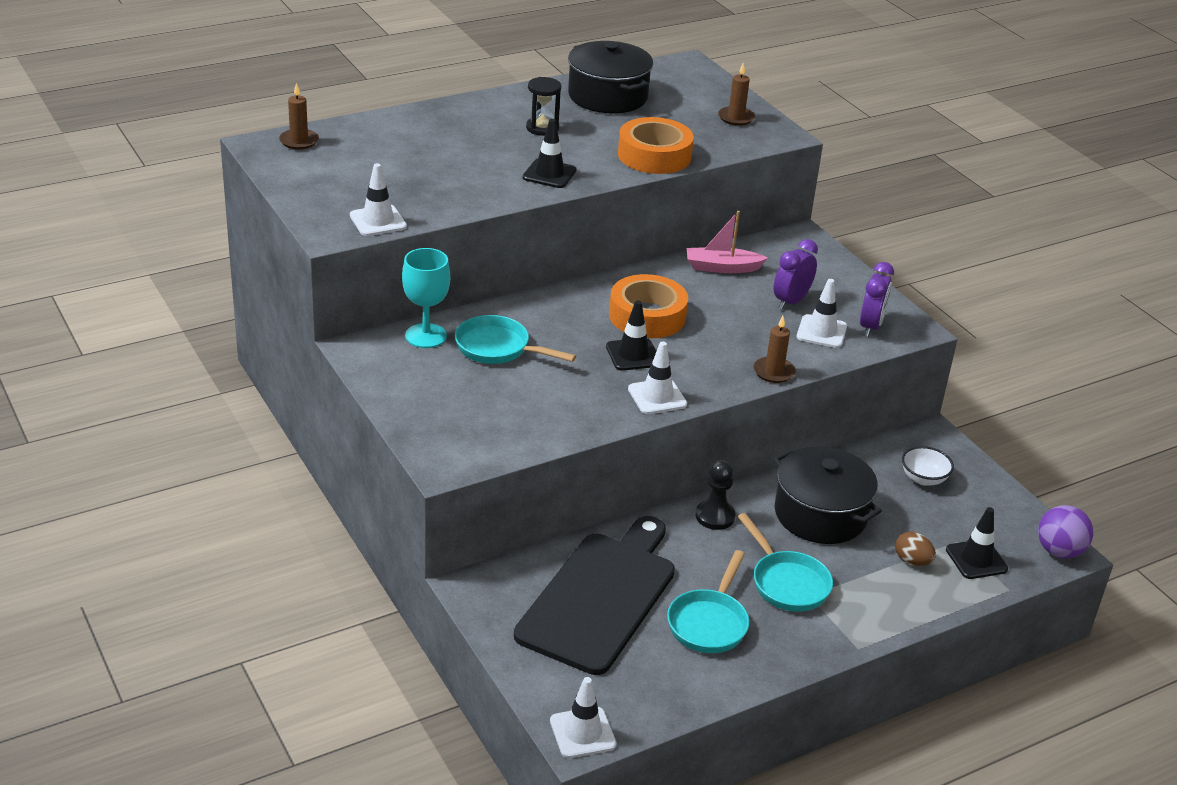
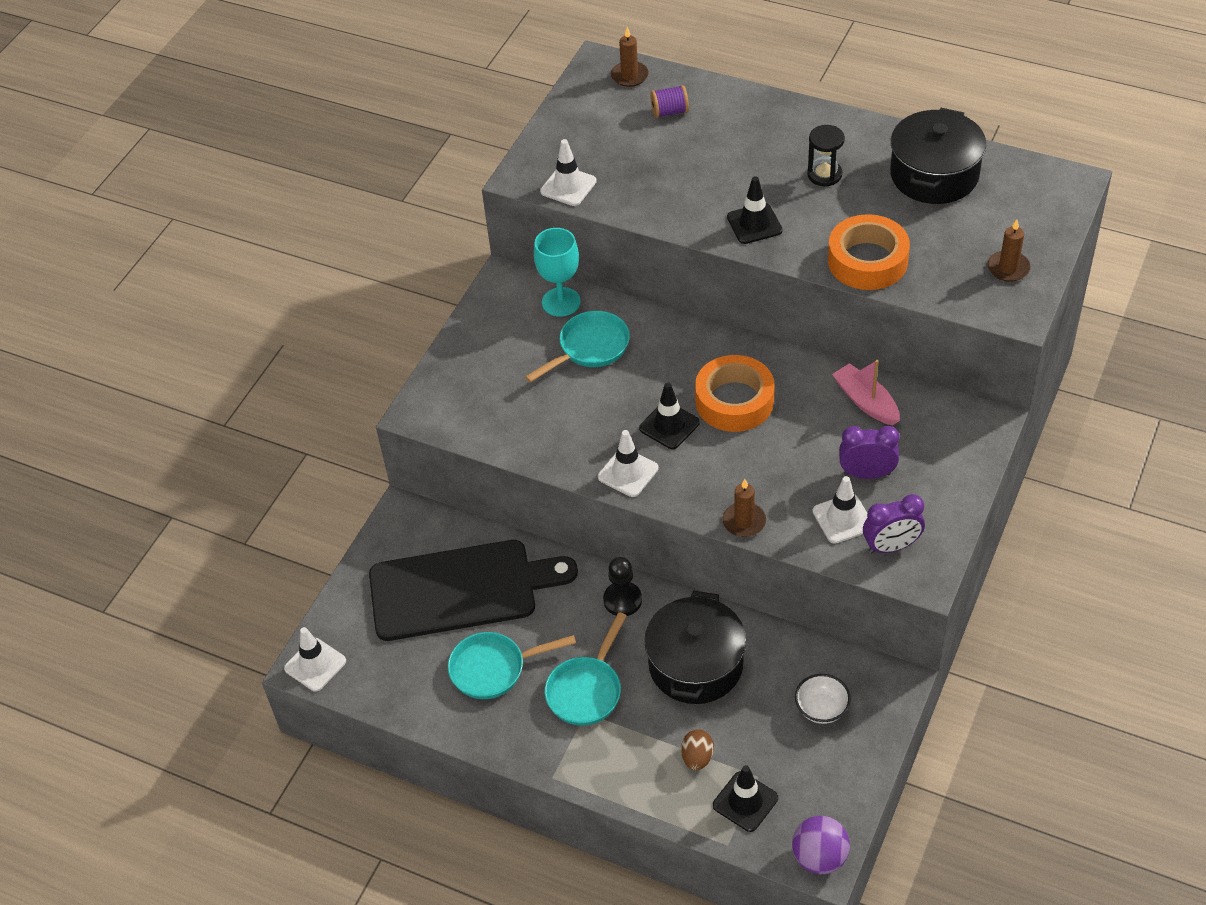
camera: 60 degrees right, 15 degrees up
turquoise pan [455,315,576,364] -> turquoise pan turned 60 degrees clockwise [525,311,630,383]
none -> purple spool [650,85,689,118]

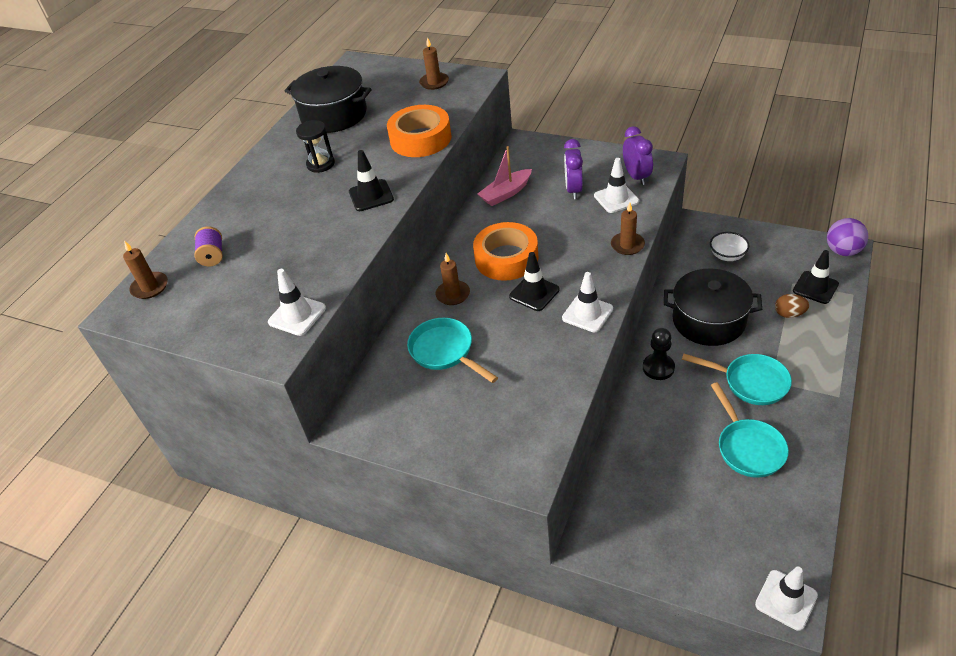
camera: 90 degrees left, 5 degrees down
black cutting board [369,540,578,641] -> none
turquoise goblet [534,228,581,317] -> none
none -> brown candle [436,253,470,305]

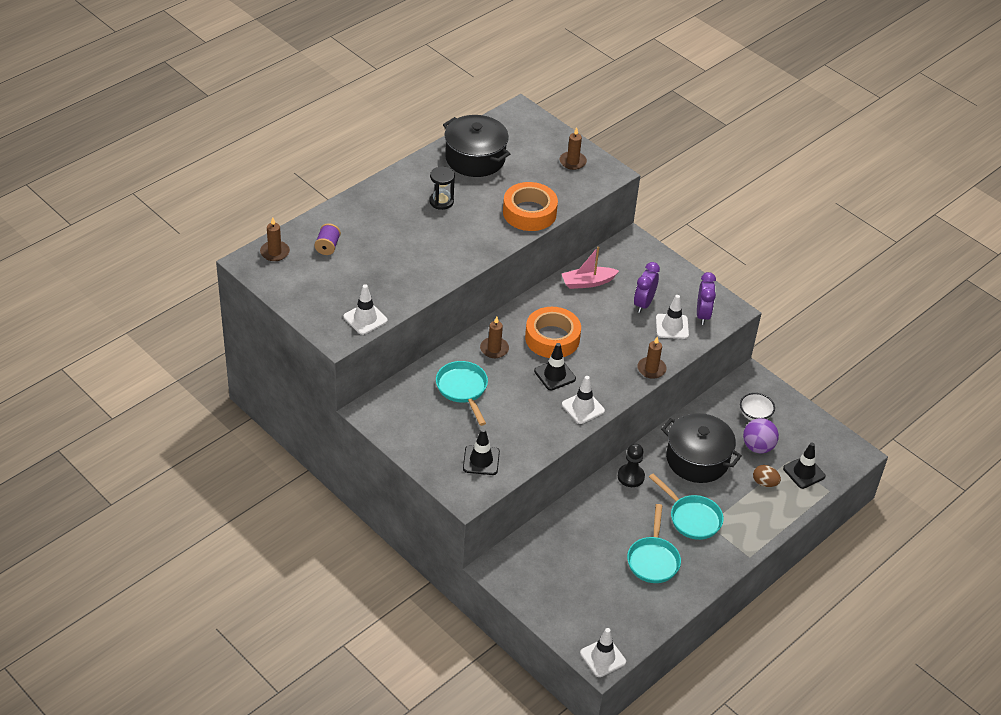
camera: 15 degrees right, 0 degrees up
black traffic cone [349,150,394,211] -> black traffic cone moved to [463,428,500,475]
purple ball [827,218,869,256] -> purple ball moved to [743,418,779,453]

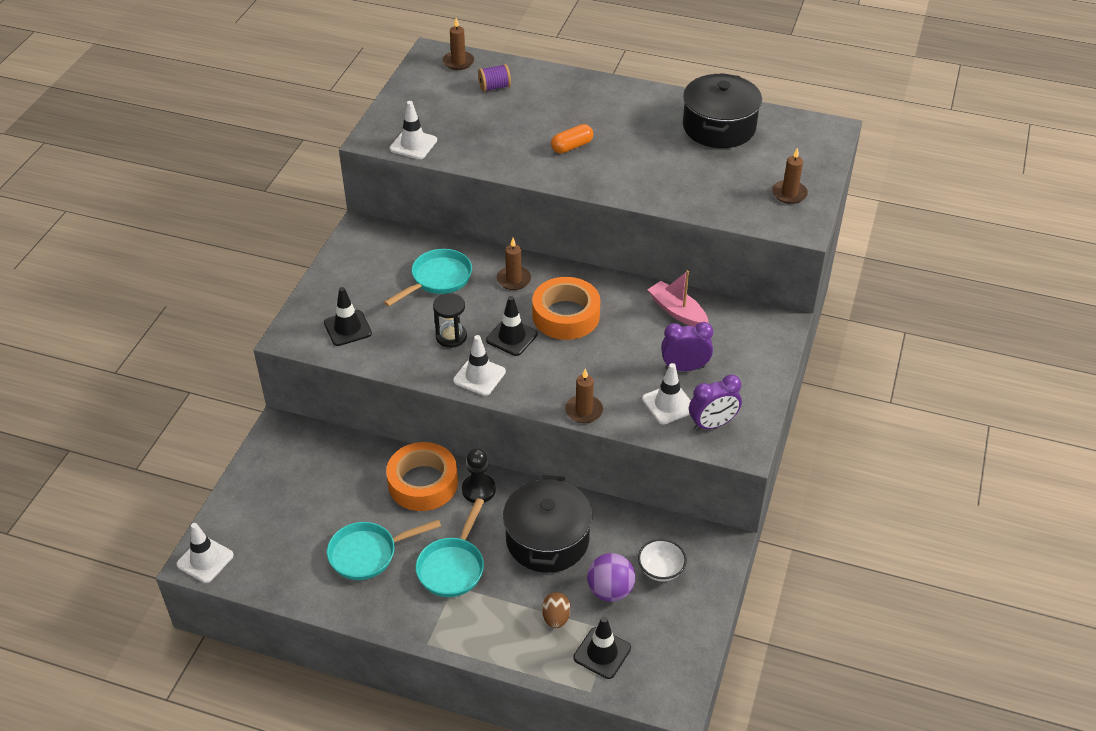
camera: 65 degrees right, 0 degrees up
black hourglass [429,166,455,210] -> black hourglass moved to [433,293,467,348]
orange tape [503,182,558,231] -> orange tape moved to [386,442,458,511]
none -> orange capsule [551,124,593,154]

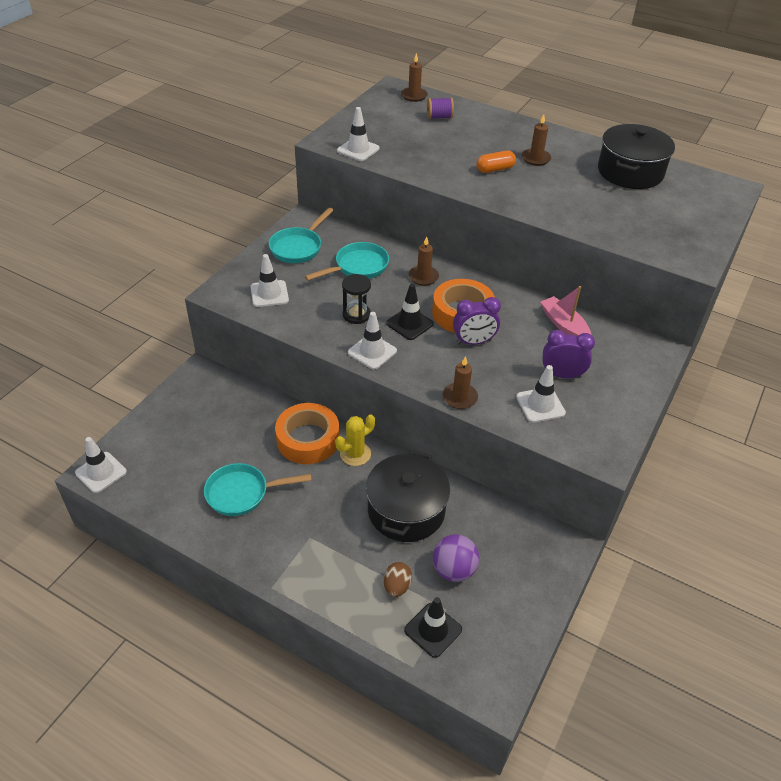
camera: 10 degrees right, 0 degrees up
black traffic cone [324,287,372,346] -> white traffic cone [250,254,289,307]
turquoise pan [416,498,484,597] -> turquoise pan moved to [269,208,334,263]
black pawn [462,448,496,503] -> yellow cactus [335,414,375,466]
white bowl [638,539,687,582] -> none
purple clock [689,375,742,431] -> purple clock moved to [453,297,501,345]
brown candle [772,148,808,204] -> brown candle moved to [522,114,551,166]

